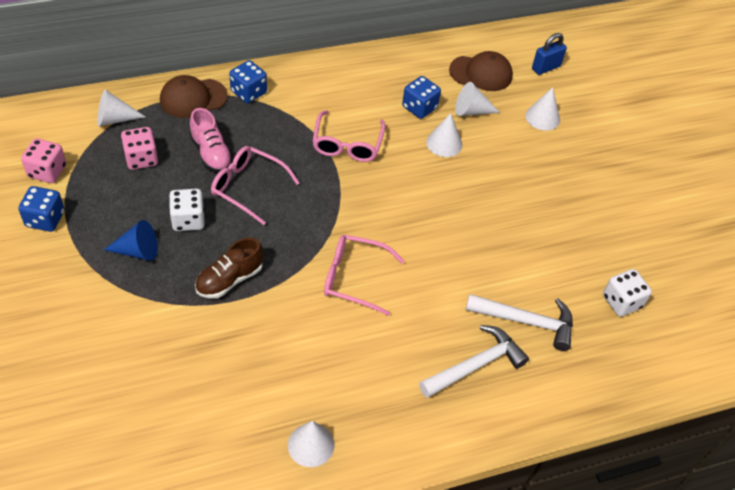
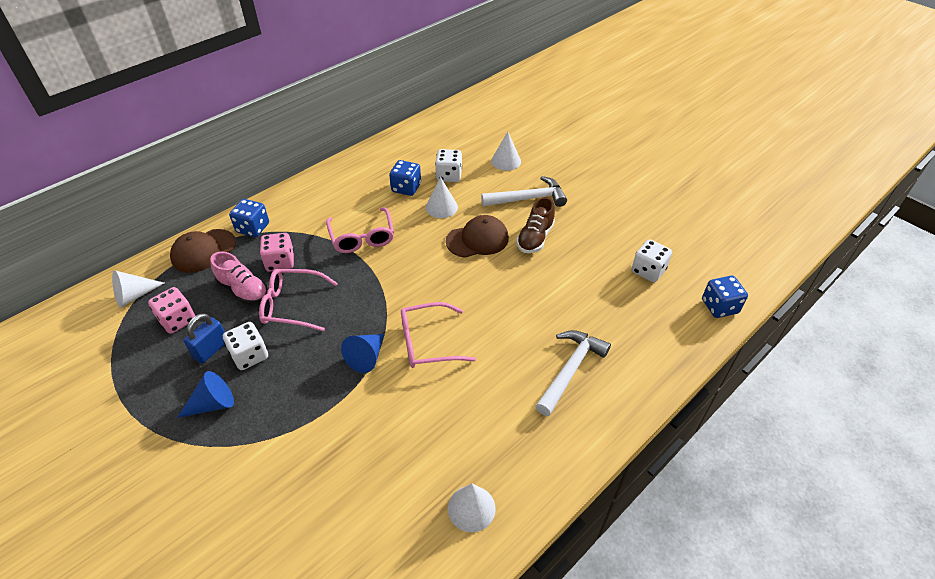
camera: 20 degrees left, 5 degrees down
blue dice [18,186,64,232] -> blue dice moved to [702,276,748,318]
pink dice [21,138,66,183] -> pink dice moved to [260,233,294,272]
brown shoe [195,237,263,299] -> brown shoe moved to [516,197,555,253]
brown cap [449,51,513,91] -> brown cap moved to [446,215,509,258]
white cone [455,82,500,116] -> white dice [435,149,462,182]
white hammer [466,294,573,351] -> white hammer moved to [481,176,567,207]
blue padlock [532,33,567,75] -> blue padlock moved to [184,313,225,364]
none -> blue cone [341,334,385,373]

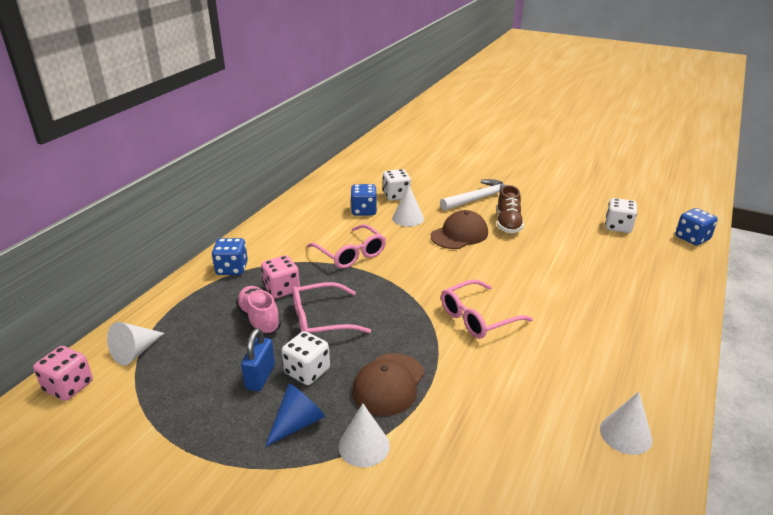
camera: 20 degrees left, 15 degrees down
pink dice [148,287,195,334] -> pink dice moved to [33,346,93,401]
brown cap [170,229,236,273] -> brown cap moved to [352,353,425,416]
pink shoe [210,252,268,304] -> pink shoe turned 135 degrees counterclockwise [236,286,281,335]
blue cone [341,334,385,373] -> none
white cone [491,131,521,171] -> white cone moved to [339,403,390,467]
white hammer [535,330,611,416] -> none

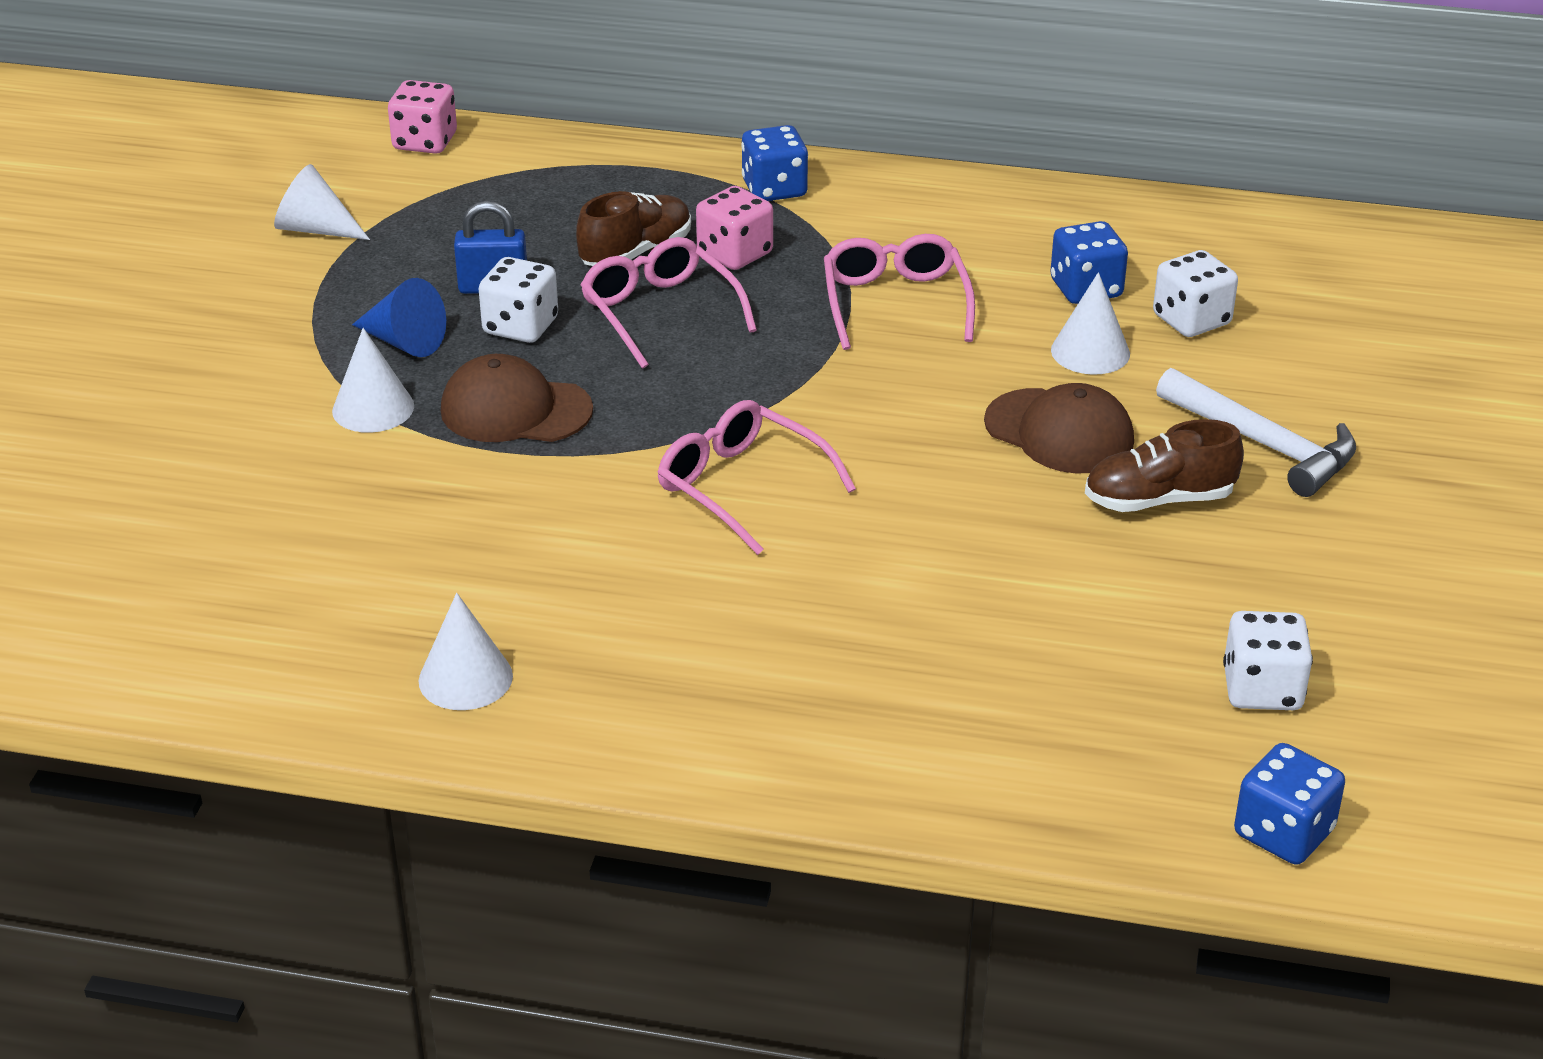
camera: 75 degrees right, 5 degrees up
white cone [107,322,164,366] -> white cone moved to [274,164,370,240]
pink shoe [236,286,281,335] -> brown shoe [576,191,691,266]
pink glasses [307,224,386,269] -> pink glasses turned 135 degrees clockwise [824,234,975,350]

